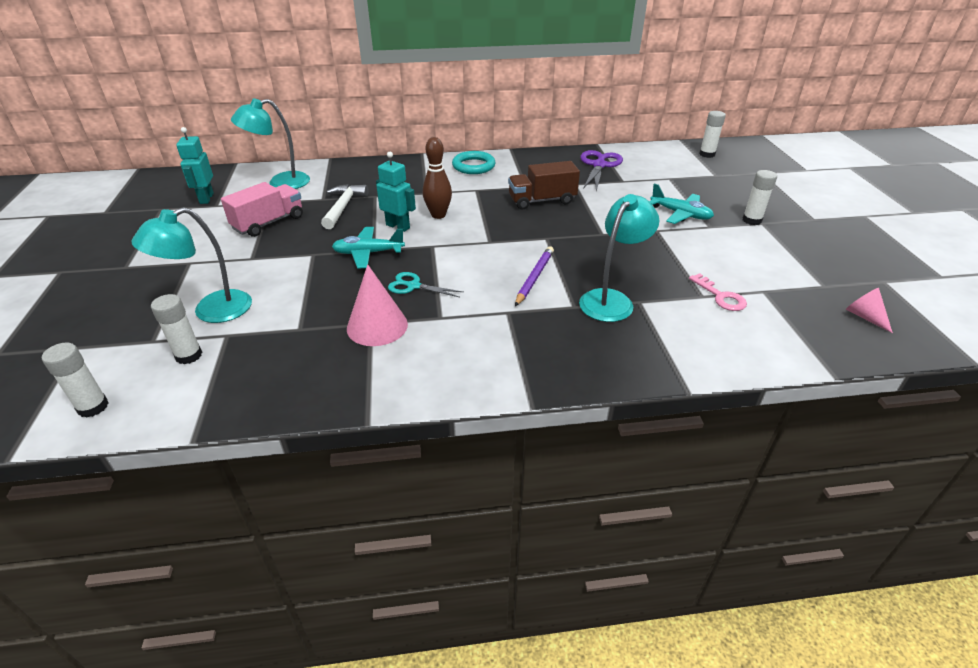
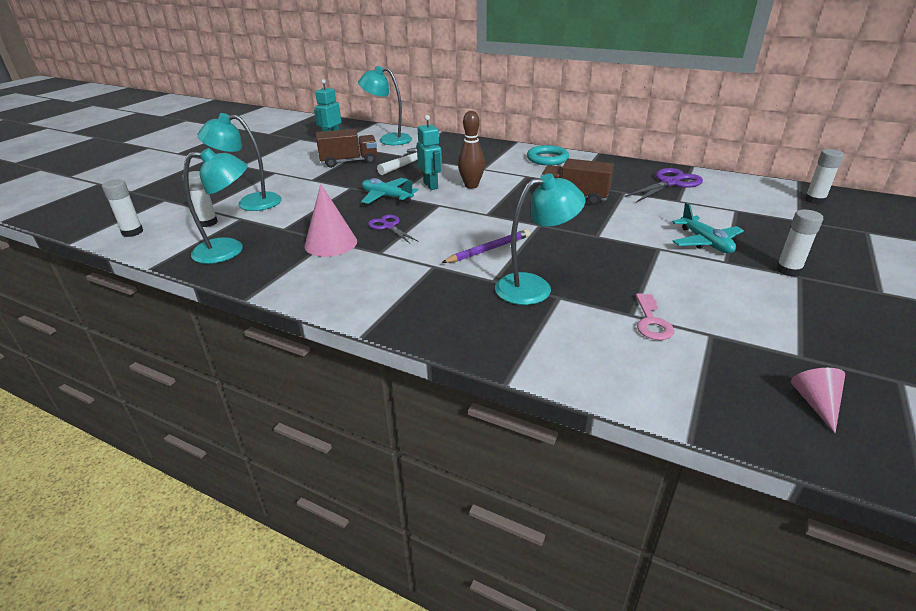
camera: 35 degrees right, 5 degrees down
pink truck [221,182,303,237] -> brown truck [316,129,377,168]
turquoise scissors [388,272,463,297] -> purple scissors [368,215,418,243]
none -> turquoise lamp [183,148,248,264]

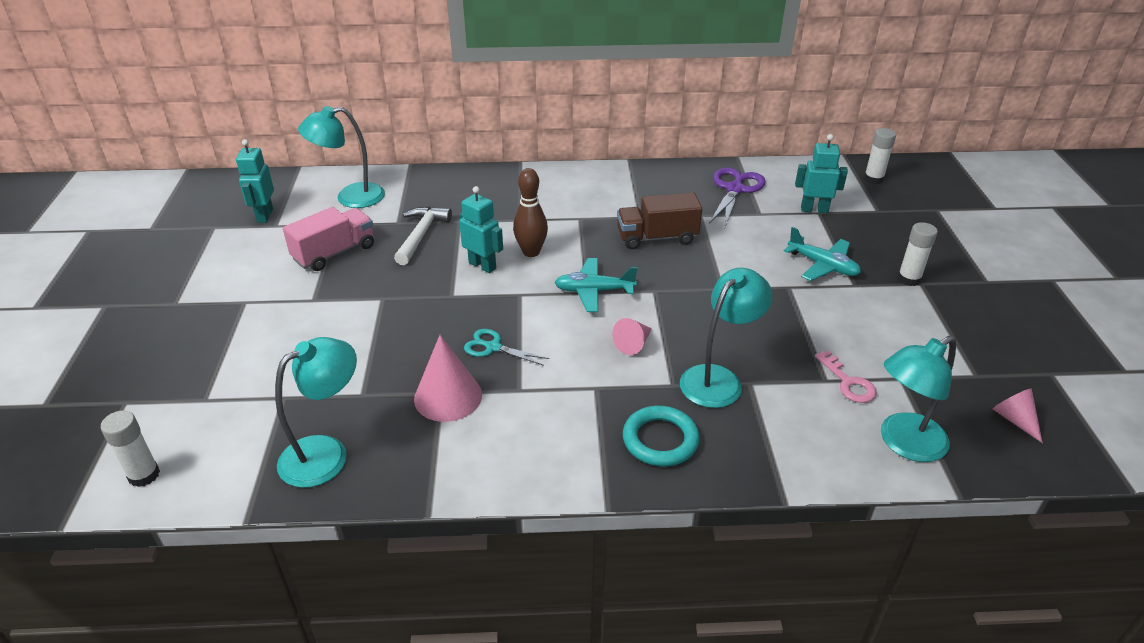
camera: 30 degrees left, 5 degrees up
white glue stick [182,171,218,227] -> none
turquoise lamp [197,113,282,211] -> turquoise lamp moved to [881,336,956,462]
brown truck [316,129,377,168] -> pink truck [283,207,374,271]
turquoise plane [361,178,418,204] -> turquoise plane moved to [554,258,638,312]
purple scissors [368,215,418,243] -> turquoise scissors [464,329,549,366]
purple pencil [441,229,530,263] -> pink cone [612,318,652,355]
turquoise ring [527,145,569,165] -> turquoise ring moved to [623,406,700,466]
none -> turquoise robot [795,134,848,213]

